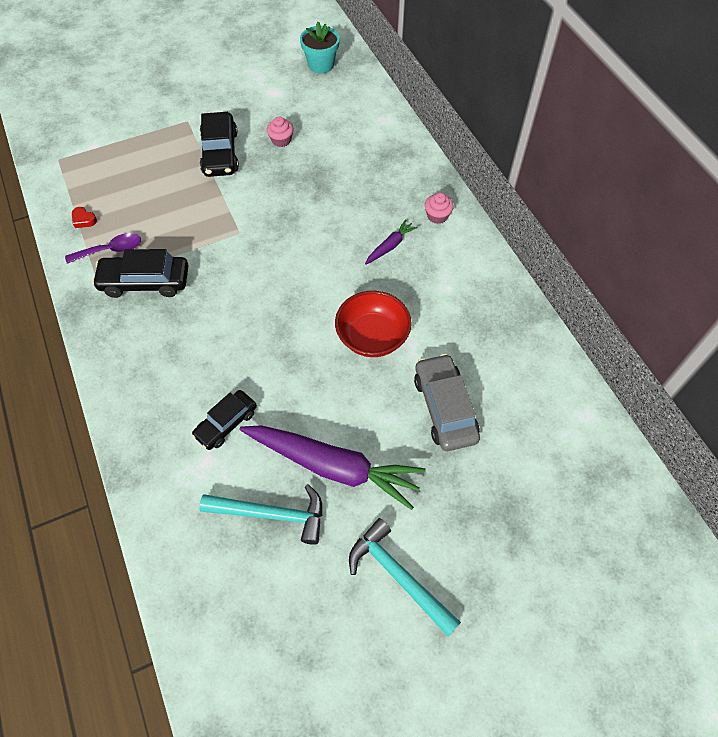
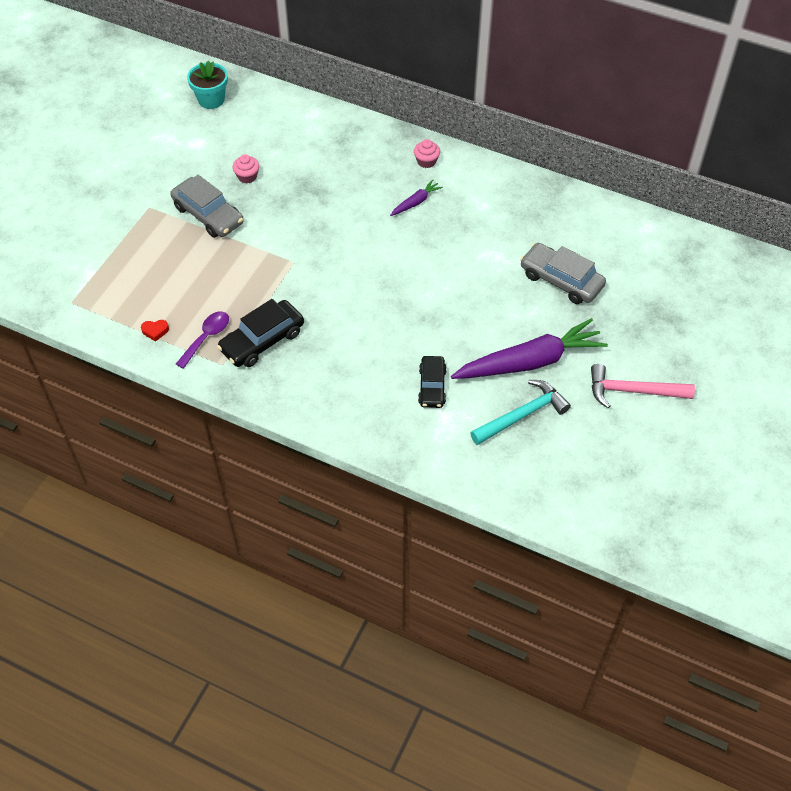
camera: 40 degrees left, 5 degrees down
black car [200,112,239,177] -> grey car [170,175,244,238]
red bowl [335,291,412,357] -> none
turquoise hammer [349,518,461,637] -> pink hammer [591,364,695,408]
purple carrot [365,219,418,265] -> purple carrot turned 45 degrees clockwise [390,180,443,216]

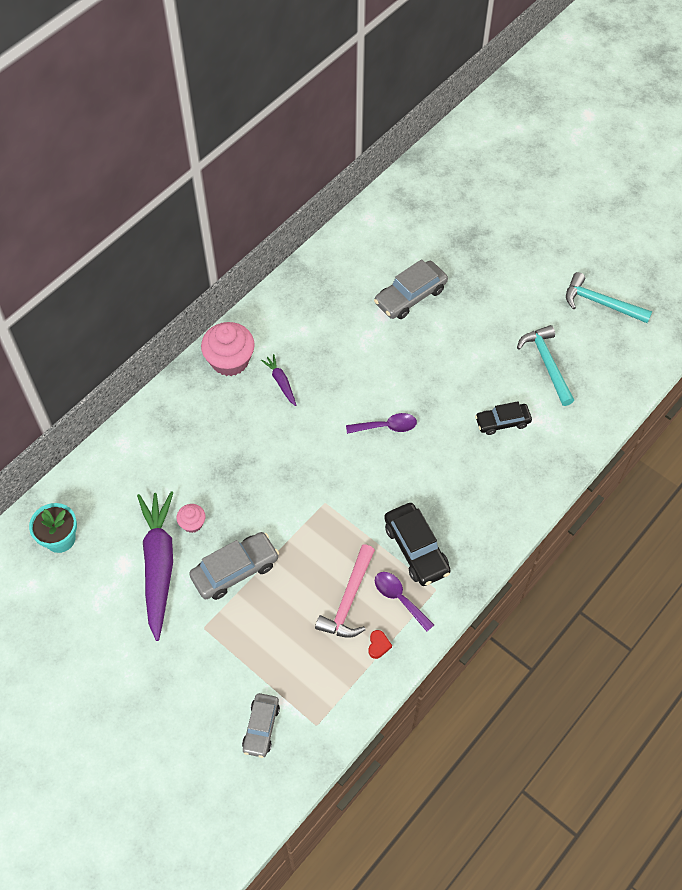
camera: 75 degrees left, 5 degrees up
pink cupcake [414,139,440,168] -> pink cupcake [201,322,255,376], size x1.97
black car [418,356,447,408] -> black car turned 150 degrees clockwise [475,401,532,435]
purple carrot [451,318,608,379] -> purple carrot moved to [137,491,173,641]
pink hammer [591,364,695,408] -> pink hammer moved to [315,544,375,638]
none -> grey car [242,693,280,758]
none -> purple spoon [346,413,417,434]
none -> turquoise hammer [566,272,652,323]

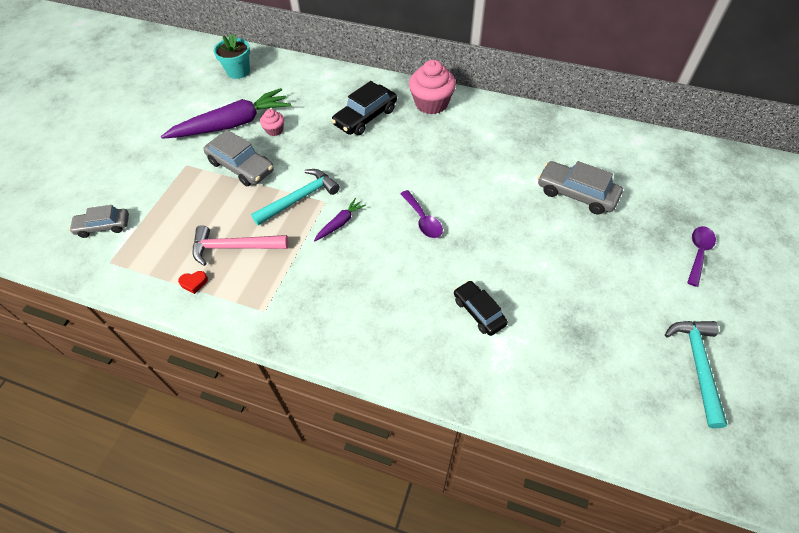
camera: 70 degrees right, 5 degrees down
purple carrot [261,354,296,406] -> purple carrot moved to [314,198,366,241]
purple spoon [375,572,434,631] -> purple spoon moved to [687,226,716,287]
black car [384,503,451,586] -> black car moved to [331,81,397,135]
turquoise hammer [517,325,574,406] -> turquoise hammer moved to [251,169,340,225]

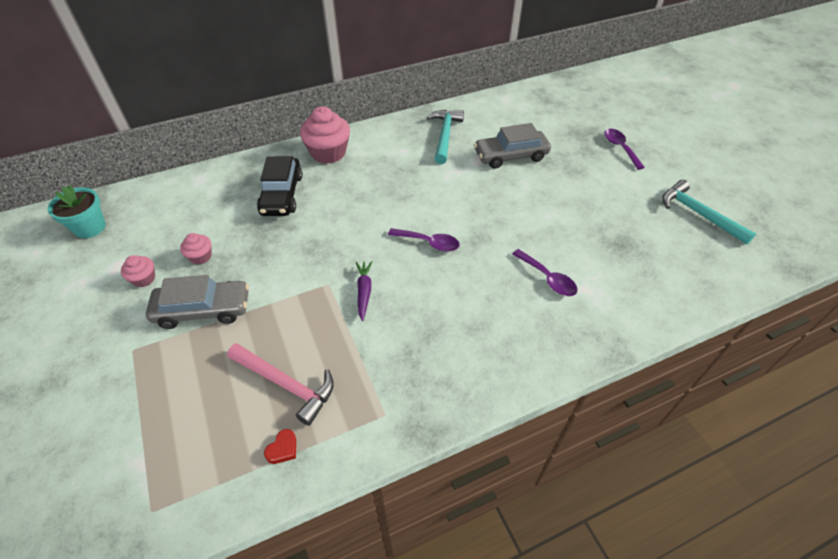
camera: 45 degrees left, 5 degrees down
grey car [69,205,129,238] -> none
purple carrot [161,88,291,139] -> pink cupcake [121,255,155,287]
pink hammer [193,225,288,266] -> pink hammer turned 105 degrees counterclockwise [227,343,334,426]
turquoise hammer [251,169,340,225] -> turquoise hammer moved to [427,110,464,164]
black car [454,281,508,336] -> purple spoon [512,249,577,296]

